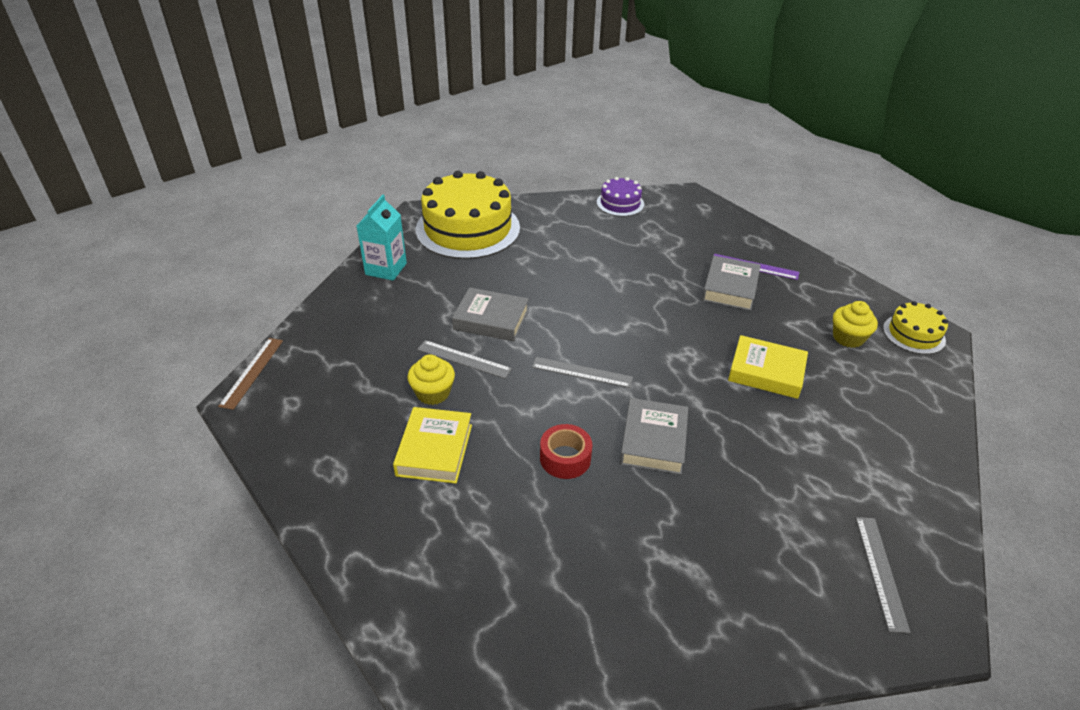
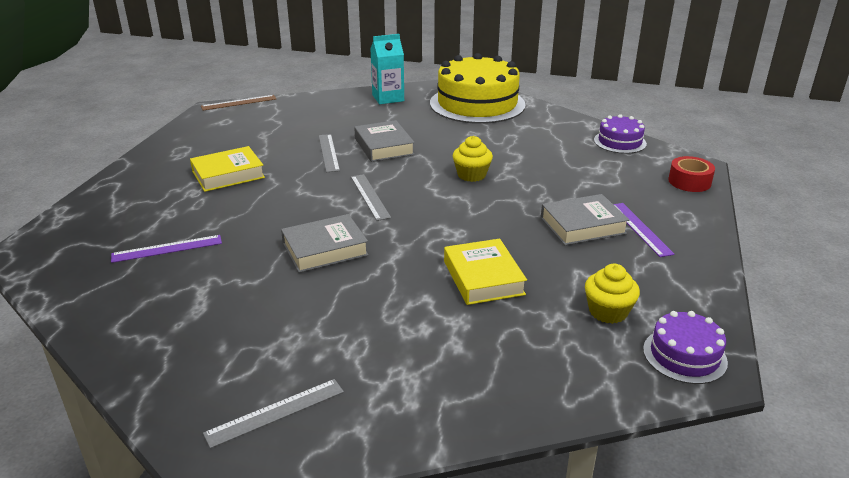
camera: 55 degrees right, 10 degrees down
yellow cupcake [408,354,455,405] -> yellow cupcake moved to [453,136,493,182]
red tape [540,424,592,479] -> red tape moved to [668,156,715,192]
yellow cake [883,301,948,354] -> purple cake [643,311,728,384]
none -> purple ruler [111,235,222,263]

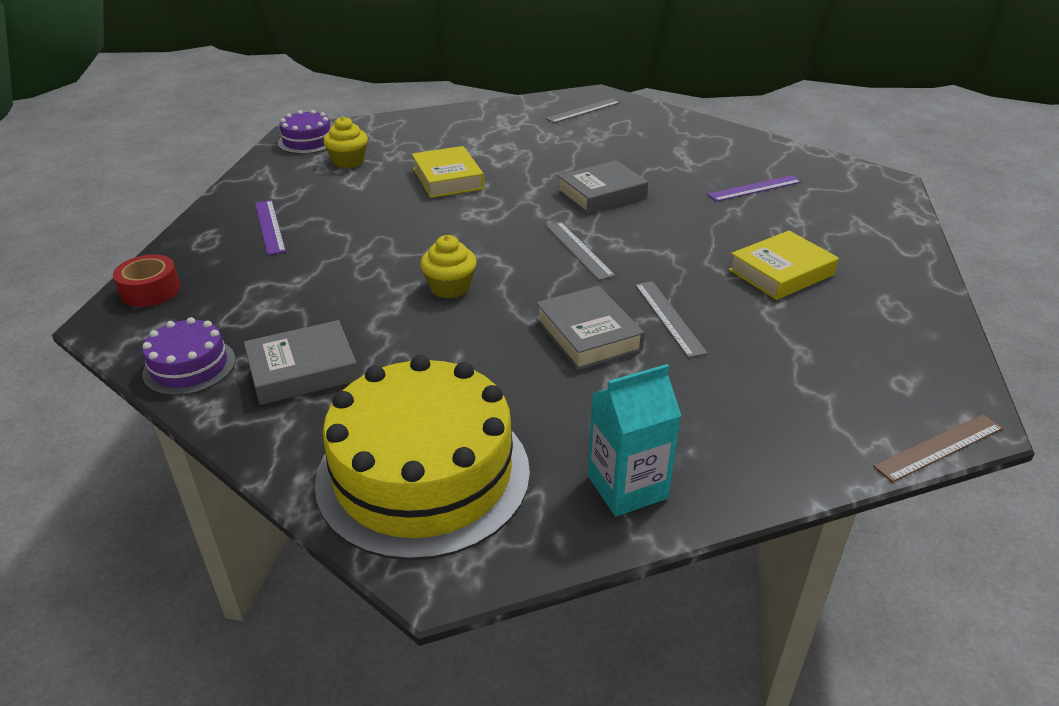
camera: 175 degrees right, 5 degrees up
grey book [541,194,629,245] -> grey book moved to [244,320,359,405]

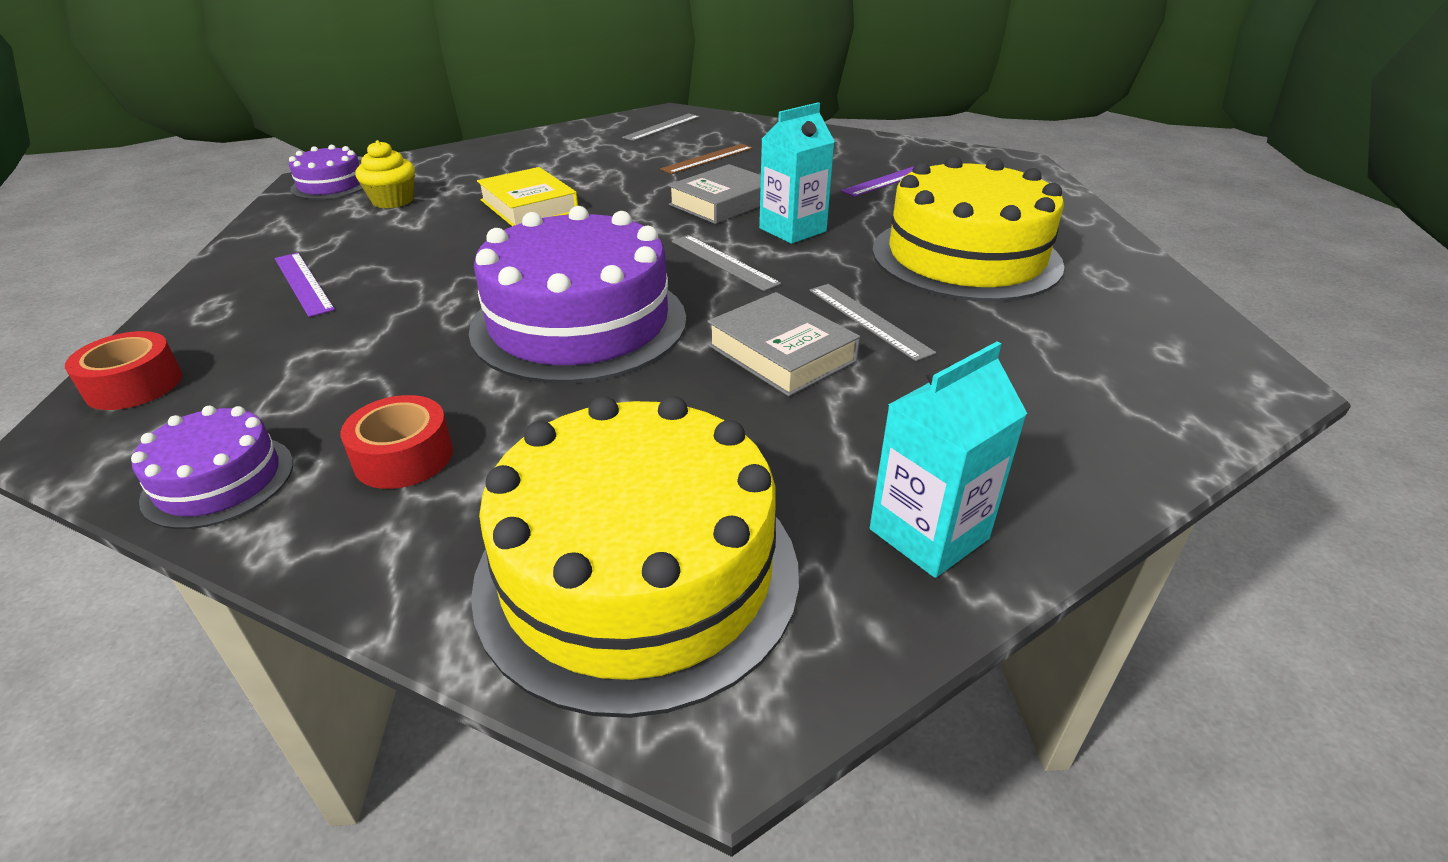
camera: 15 degrees left, 0 degrees up
grey book [244,320,359,405] -> red tape [341,395,453,489]
yellow cupcake [420,235,477,298] -> purple cake [469,206,686,383]
yellow book [729,231,839,300] -> yellow cake [872,156,1065,301]
brown ruler [873,414,1003,483] -> brown ruler moved to [660,144,753,174]
none -> turquoise carton [759,103,835,244]

